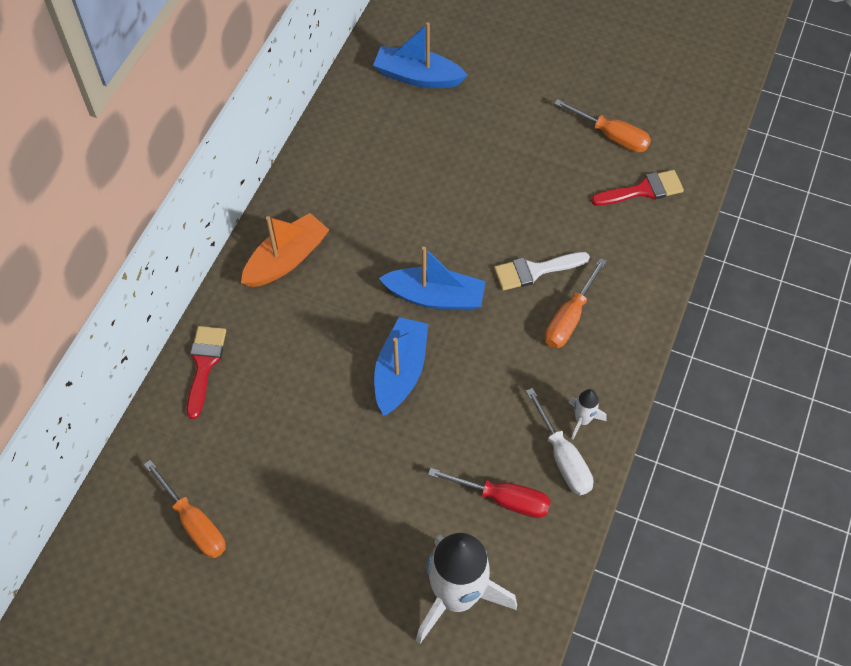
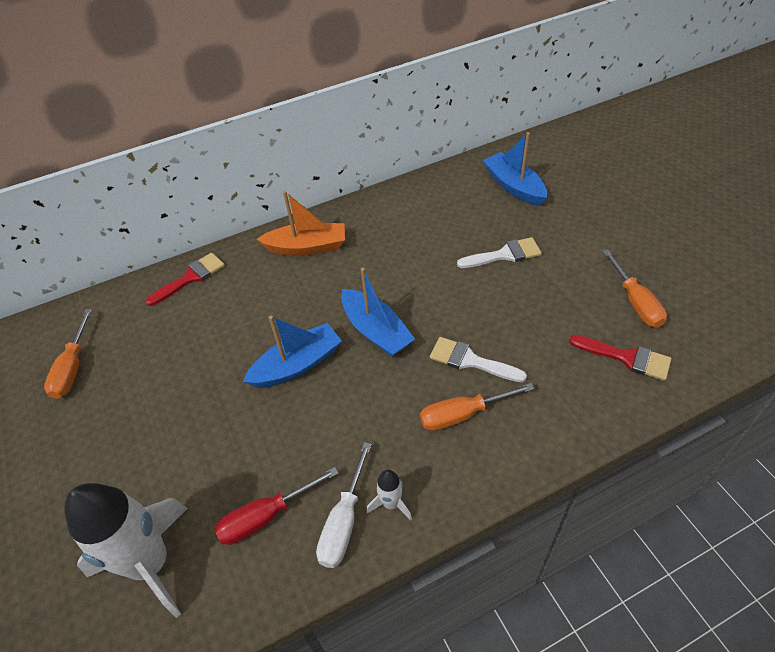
camera: 45 degrees right, 10 degrees down
red screwdriver [428,468,551,518] -> red screwdriver turned 90 degrees clockwise [214,467,339,545]
none -> white brush [457,237,542,268]

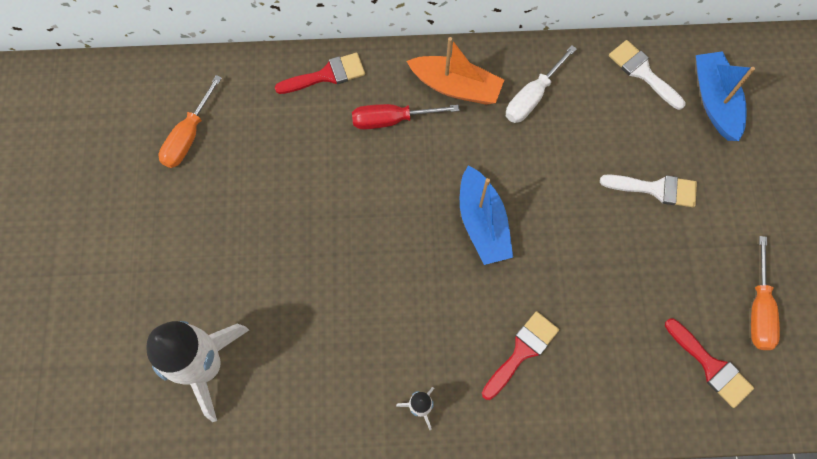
camera: 20 degrees right, 20 degrees up
red screwdriver [214,467,339,545] -> red screwdriver moved to [352,104,460,130]
blue boat [243,316,342,388] -> none
white screwdriver [316,442,372,568] -> white screwdriver moved to [506,45,577,123]
orange screwdriver [420,383,534,431] -> red brush [482,311,559,400]
white brush [430,337,527,382] -> white brush moved to [609,40,686,110]

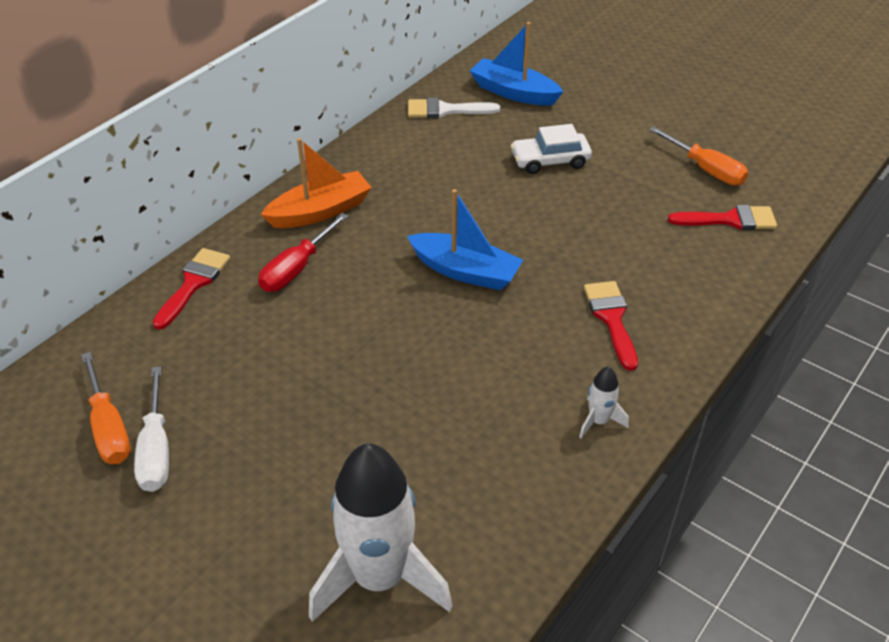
camera: 50 degrees left, 25 degrees down
white screwdriver [506,45,577,123] -> white screwdriver moved to [134,366,169,492]
white brush [600,174,697,207] -> white car [511,124,592,174]

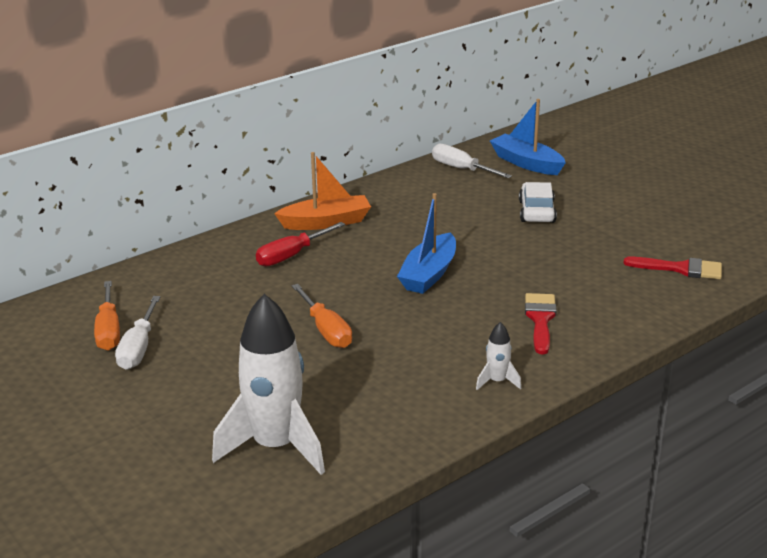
camera: 15 degrees right, 15 degrees down
red brush [153,248,230,330] -> none
blue boat [407,189,523,290] -> blue boat turned 75 degrees clockwise [397,193,456,294]
white brush [408,98,500,118] -> white screwdriver [432,143,512,178]
white car [511,124,592,174] -> white car turned 90 degrees clockwise [519,182,557,223]
orange screwdriver [649,127,748,185] -> orange screwdriver moved to [291,284,352,348]

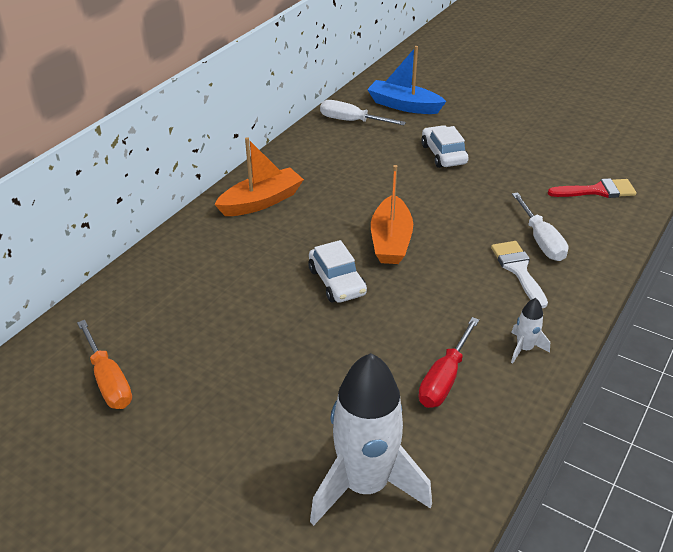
camera: 20 degrees left, 10 degrees up
white screwdriver [115,296,160,370] -> white screwdriver moved to [512,193,568,261]
red screwdriver [256,222,345,266] -> red screwdriver moved to [418,317,479,408]
orange screwdriver [291,284,352,348] -> none
blue boat [397,193,456,294] -> orange boat [371,165,413,264]
red brush [525,293,557,354] -> white brush [491,241,548,308]
none -> white car [309,240,367,303]

